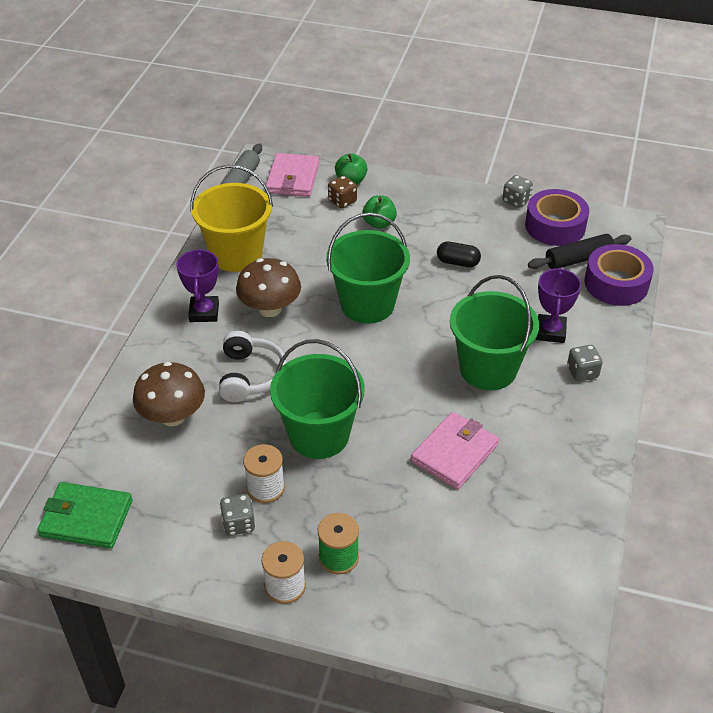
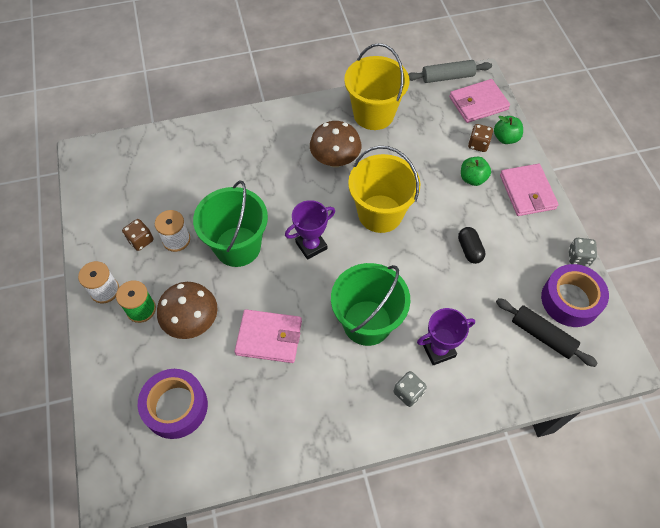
camera: 60 degrees right, 15 degrees up
green wallet [37,482,133,549] -> none
brown mushroom [133,362,205,426] -> brown mushroom moved to [157,282,218,339]
purple trophy [176,249,219,322] -> purple trophy moved to [285,200,335,260]
white headphones [219,331,287,402] -> none
grey dice [220,494,255,536] -> brown dice [122,219,153,251]
green bucket [326,213,410,323] -> yellow bucket [348,146,420,233]
purple tape [584,244,654,306] -> purple tape moved to [138,369,208,439]
none -> pink wallet [500,164,559,216]

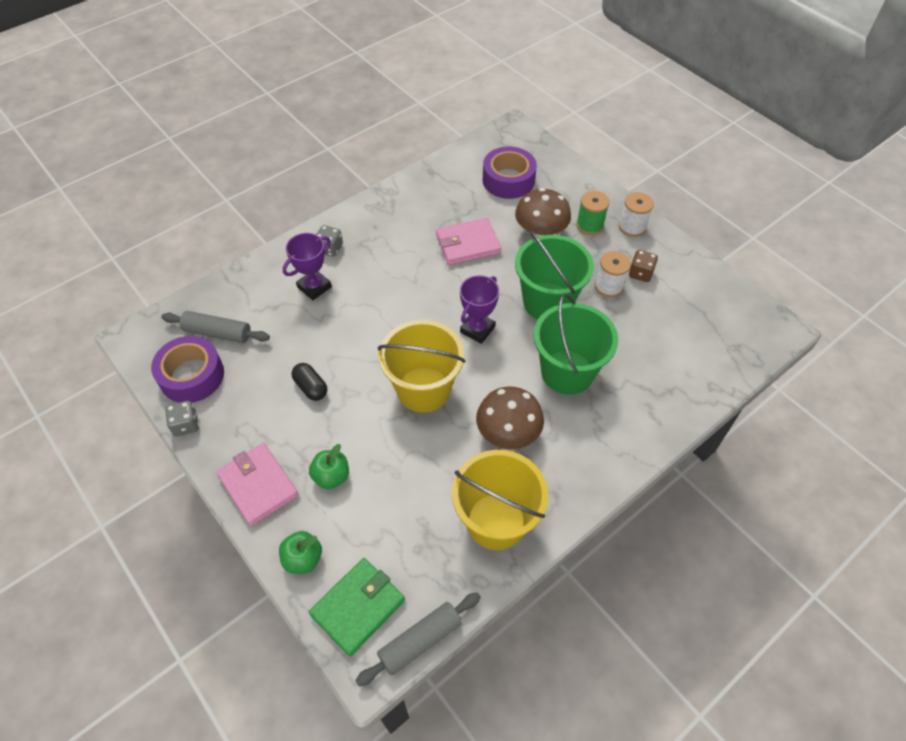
camera: 155 degrees right, 5 degrees down
green bucket [331,263,410,346] -> green bucket moved to [534,294,618,395]
pink wallet [449,79,510,123] -> green wallet [309,558,405,656]
brown dice [468,124,493,152] -> none
black rolling pin [496,298,598,367] -> grey rolling pin [161,311,270,343]

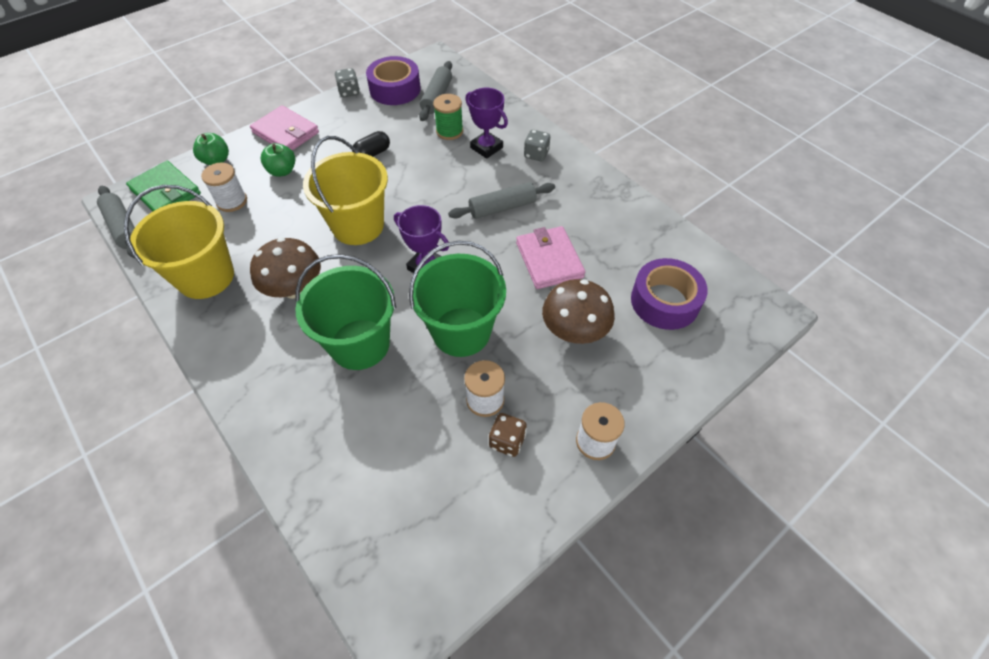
camera: 90 degrees right, 0 degrees up
pink wallet [216,443,299,526] -> pink wallet turned 75 degrees clockwise [250,105,319,151]
green spool [576,191,610,235] -> green spool moved to [433,94,463,140]
none -> white spool [201,163,247,212]
none -> grey rolling pin [448,182,555,219]

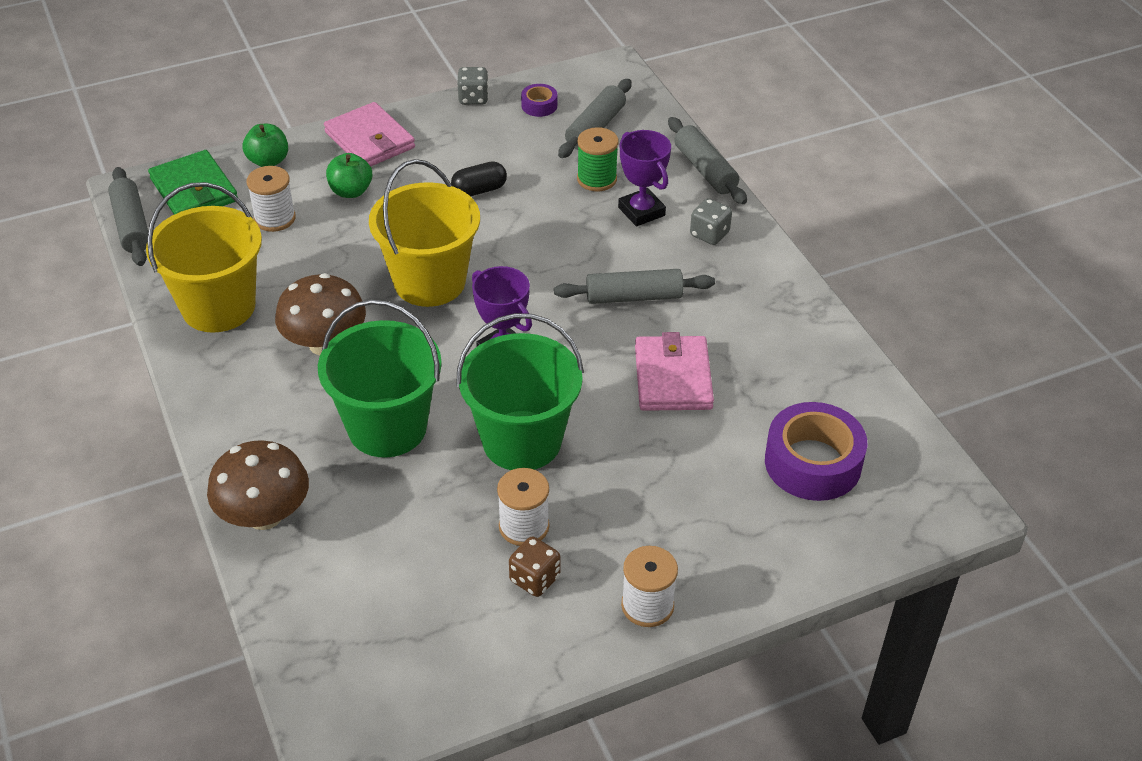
camera: 15 degrees right, 10 degrees down
purple tape [366,56,421,105] -> purple tape [521,84,557,117], size x0.48
brown mushroom [542,279,615,344] -> brown mushroom moved to [207,440,309,530]
none -> grey rolling pin [668,117,747,204]

